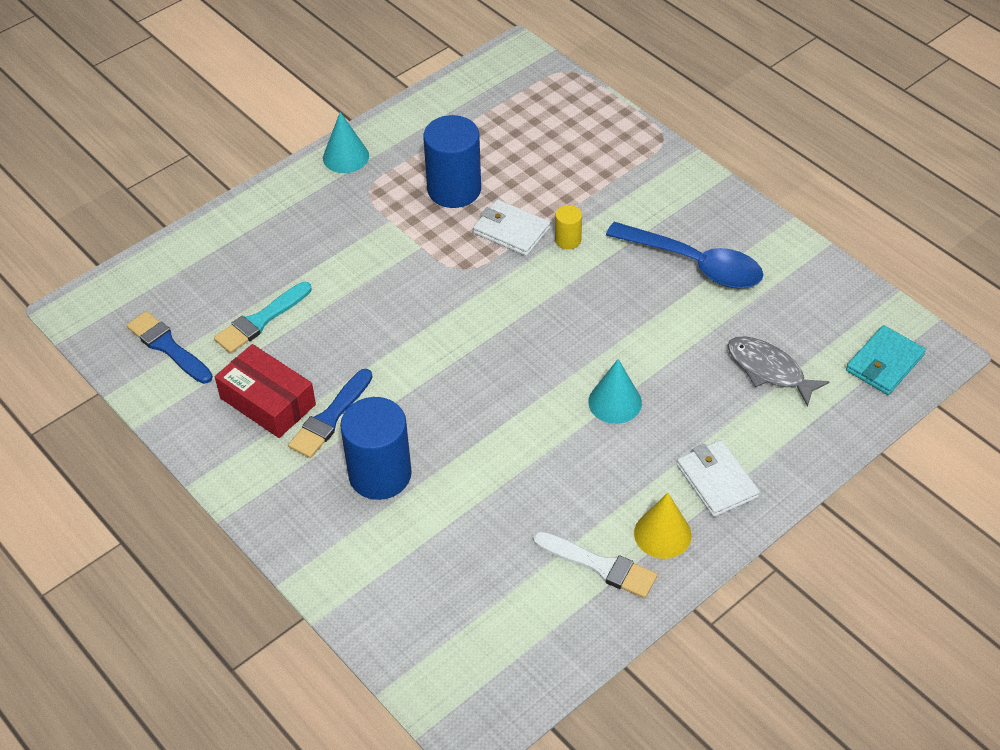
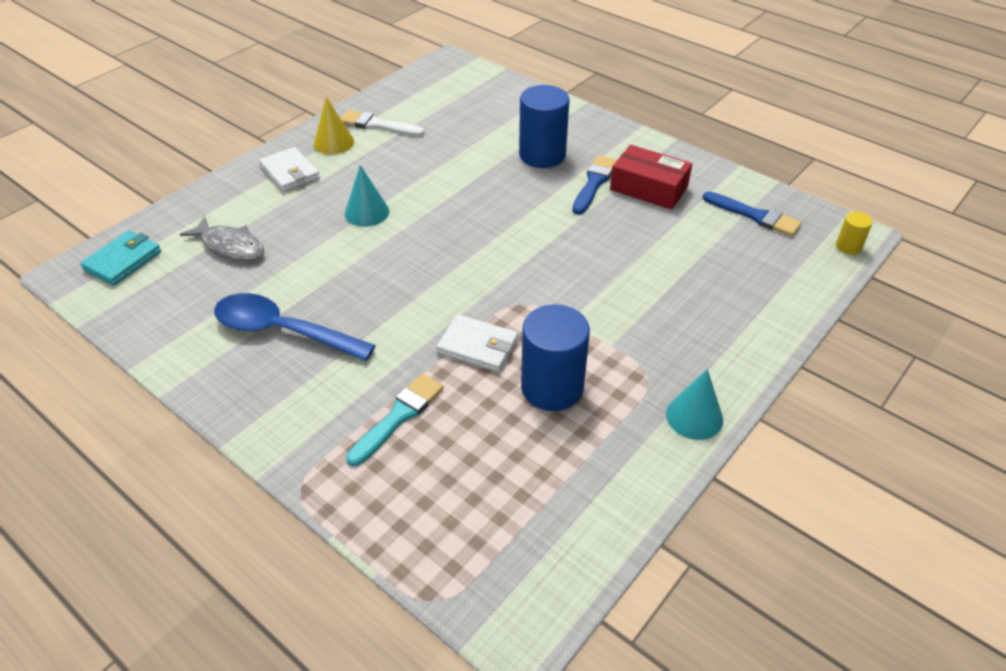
camera: 170 degrees right, 5 degrees down
turquoise brush [214,282,312,353] -> turquoise brush moved to [346,374,444,466]
yellow cylinder [555,205,582,249] -> yellow cylinder moved to [836,212,873,255]

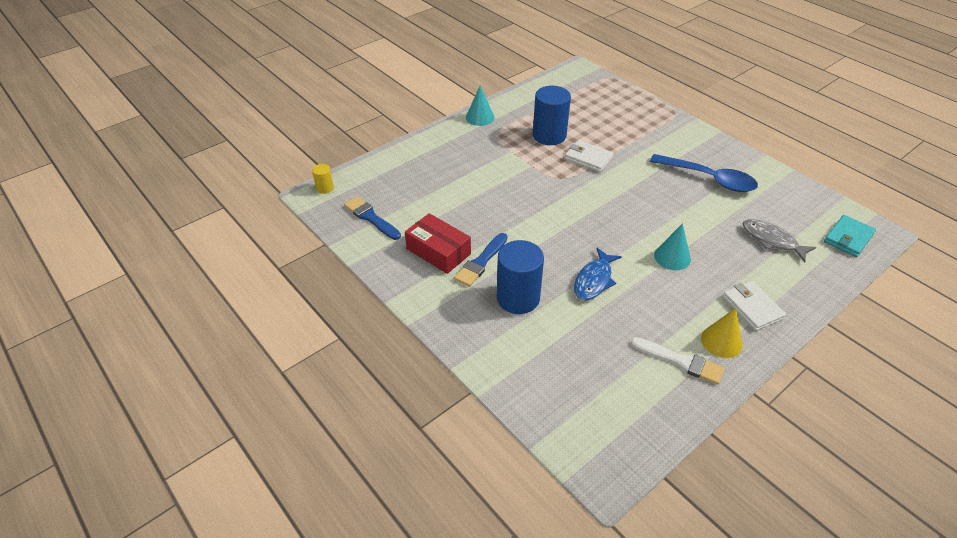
camera: 170 degrees left, 0 degrees up
turquoise brush [346,374,444,466] -> none
none -> blue fish [574,248,622,300]

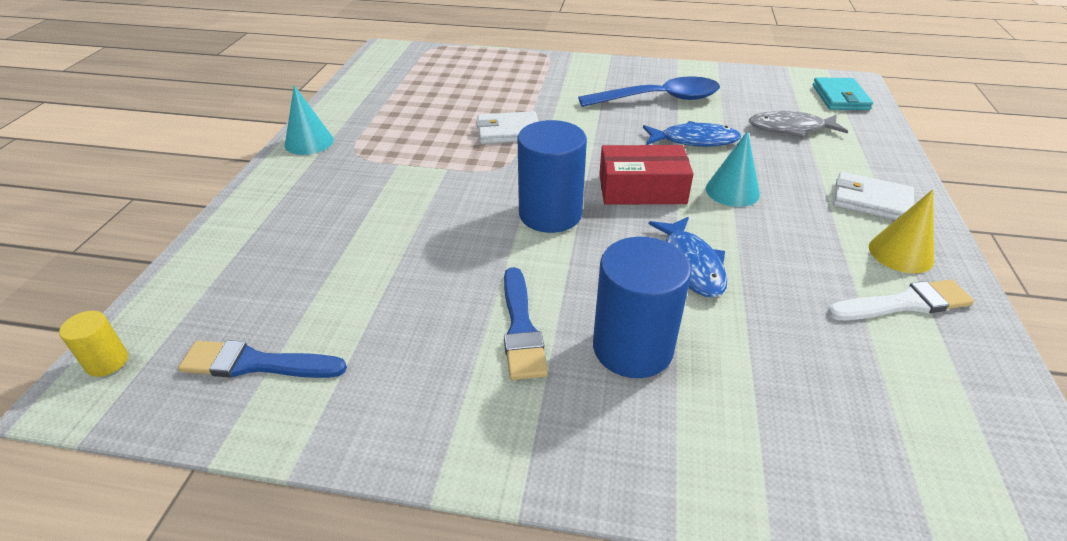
camera: 40 degrees left, 5 degrees down
red box [405,213,471,274] -> red box moved to [599,145,693,205]
blue cylinder [533,86,571,145] -> blue cylinder moved to [518,120,587,233]
none -> blue fish [643,121,741,147]

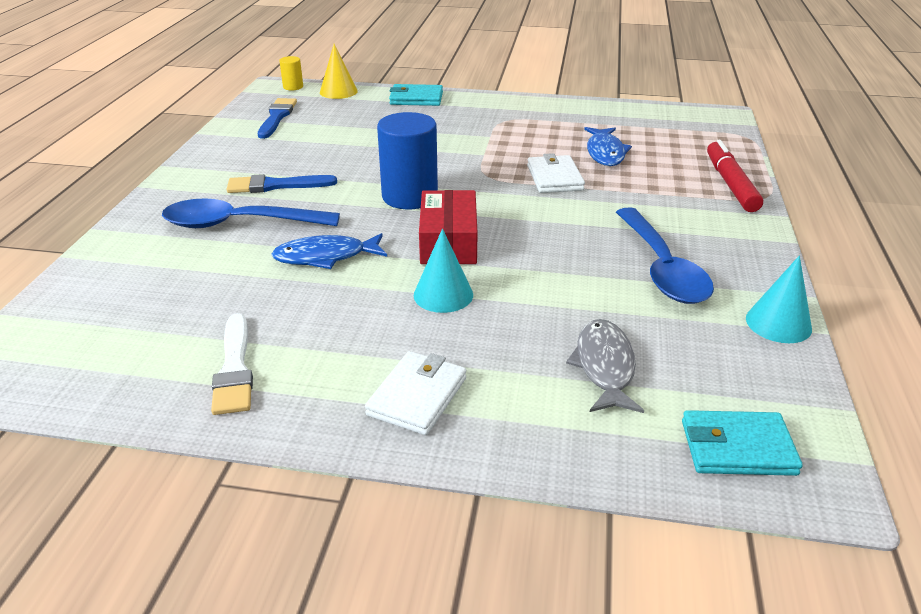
camera: 90 degrees right, 5 degrees down
turquoise cone [285,85,334,155] -> turquoise cone moved to [746,256,812,343]
blue cylinder [593,237,692,378] -> blue spoon [162,198,340,228]
blue fish [643,121,741,147] -> blue fish moved to [584,127,632,166]
yellow cone [869,189,934,273] -> yellow cone moved to [320,44,358,99]
none -> turquoise wallet [389,84,443,106]
none -> red marker [707,140,763,212]

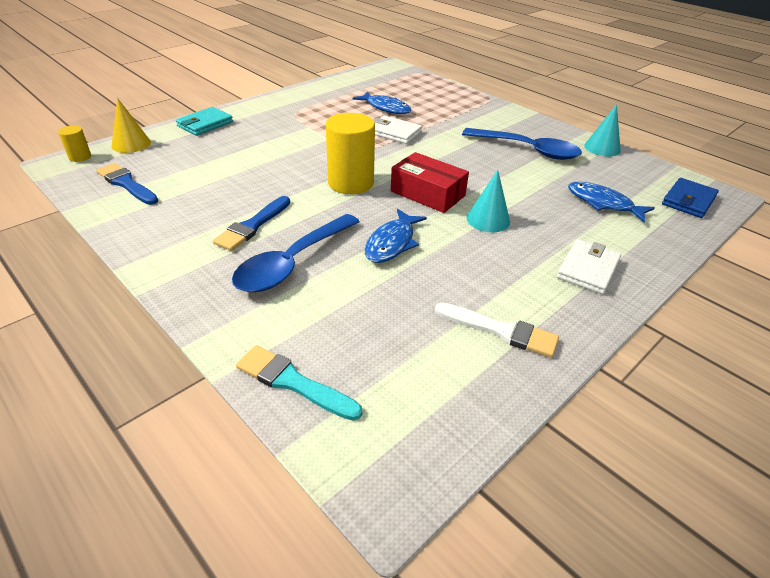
camera: 55 degrees left, 5 degrees up
white wallet [365,351,466,435] -> white wallet turned 60 degrees clockwise [557,239,621,294]
blue cylinder [377,112,438,209] -> yellow cylinder [326,113,375,194]
grey fish [566,319,644,413] -> blue fish [568,182,655,222]
turquoise wallet [682,410,803,476] -> blue wallet [662,178,719,218]
red marker [707,140,763,212] -> none
none -> turquoise brush [236,345,362,421]

